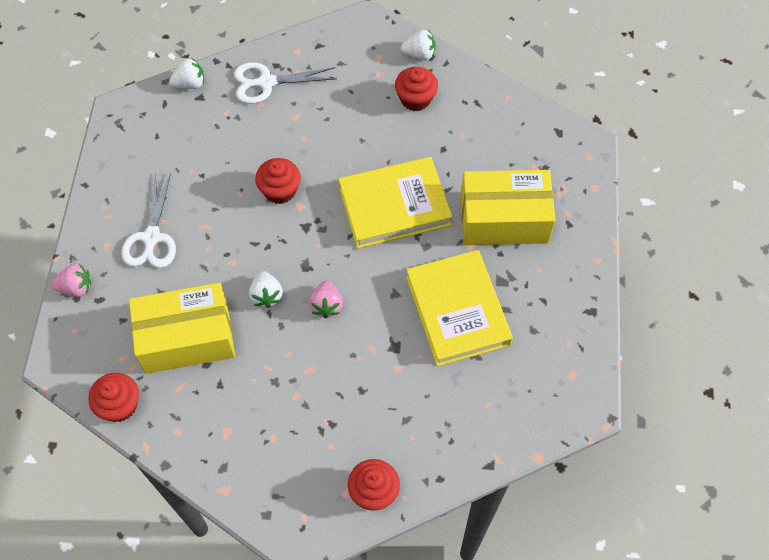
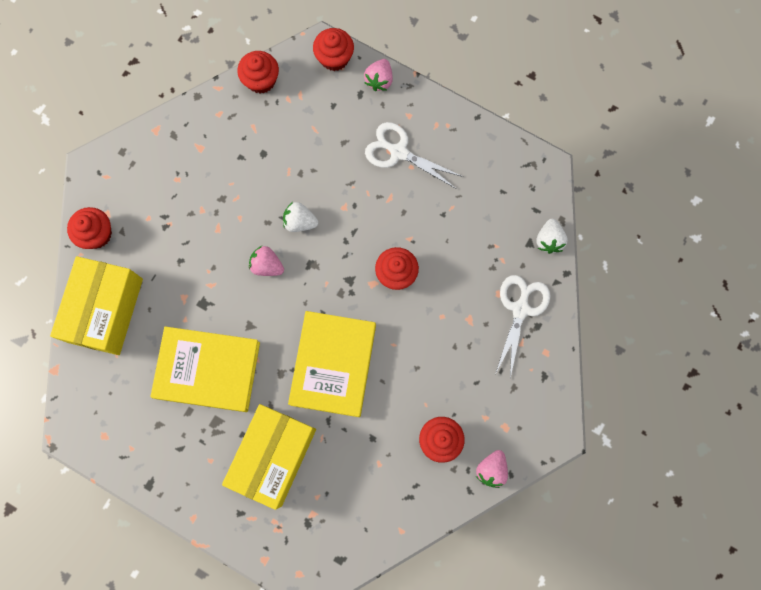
camera: 115 degrees right, 15 degrees up
yellow box [129,283,235,374] -> yellow box moved to [50,256,143,355]
white strawberry [401,30,436,60] -> pink strawberry [476,450,508,488]
none -> red cupcake [313,28,354,71]

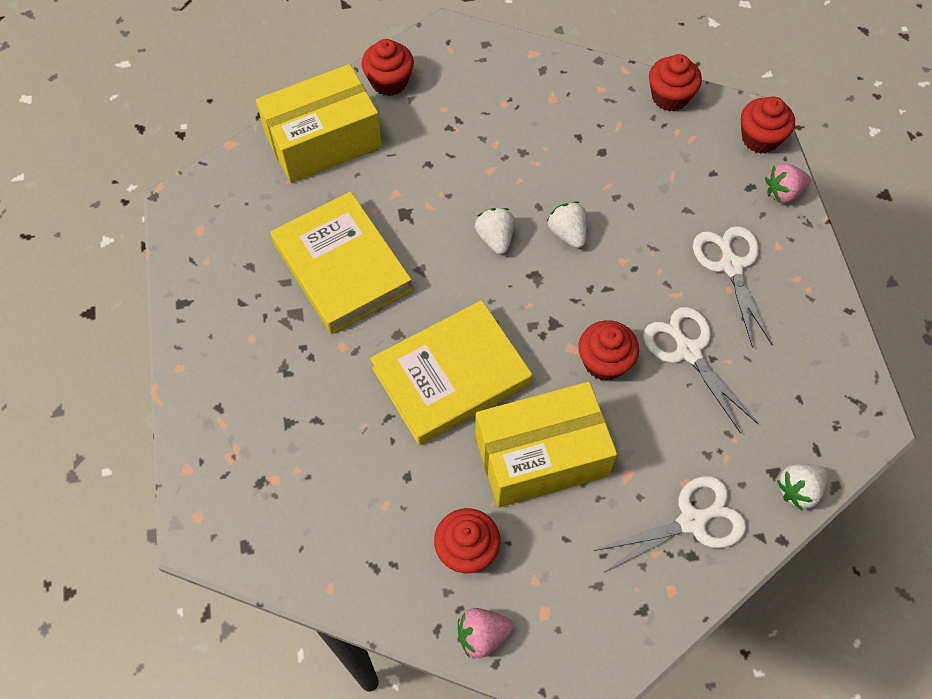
camera: 50 degrees right, 15 degrees down
yellow box [222,404,316,510] -> yellow box moved to [475,382,617,508]
pink strawberry [249,246,284,276] -> white strawberry [475,208,514,255]
none -> white scissors [643,307,758,434]

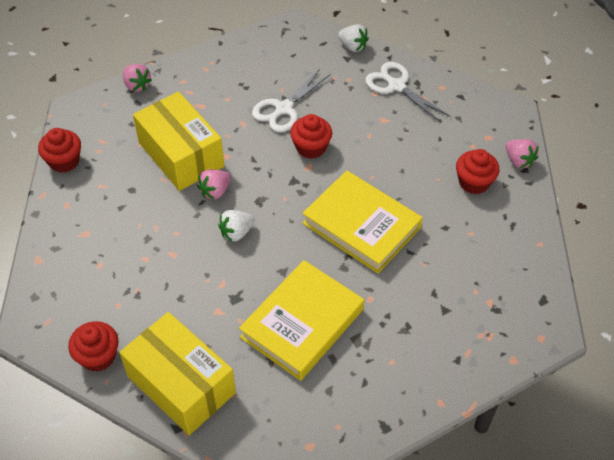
camera: 110 degrees left, 10 degrees down
yellow box [475,382,617,508] -> yellow box moved to [133,91,224,191]
white strawberry [547,201,587,248] -> pink strawberry [197,169,231,200]
white scissors [693,226,773,349] -> none
red cupcake [741,96,795,154] -> none

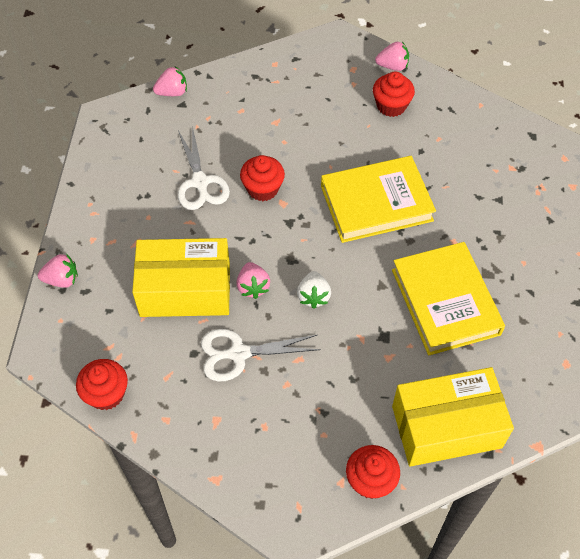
camera: 55 degrees left, 5 degrees up
white strawberry [338,24,369,52] -> pink strawberry [153,67,187,96]
white scissors [365,62,451,123] -> white scissors moved to [201,329,321,382]

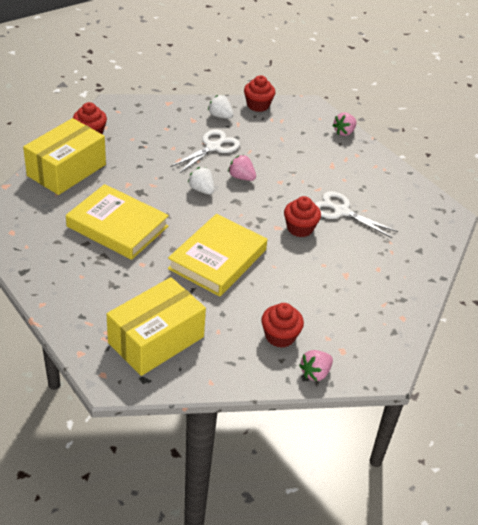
camera: 135 degrees right, 15 degrees down
yellow box [132,238,230,317] -> yellow box moved to [107,277,206,376]
pink strawberry [153,67,187,96] -> none
none -> white strawberry [208,95,233,119]

